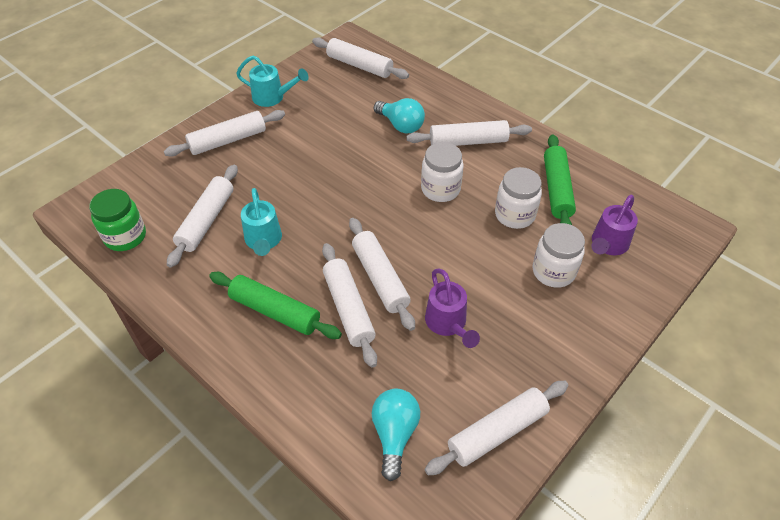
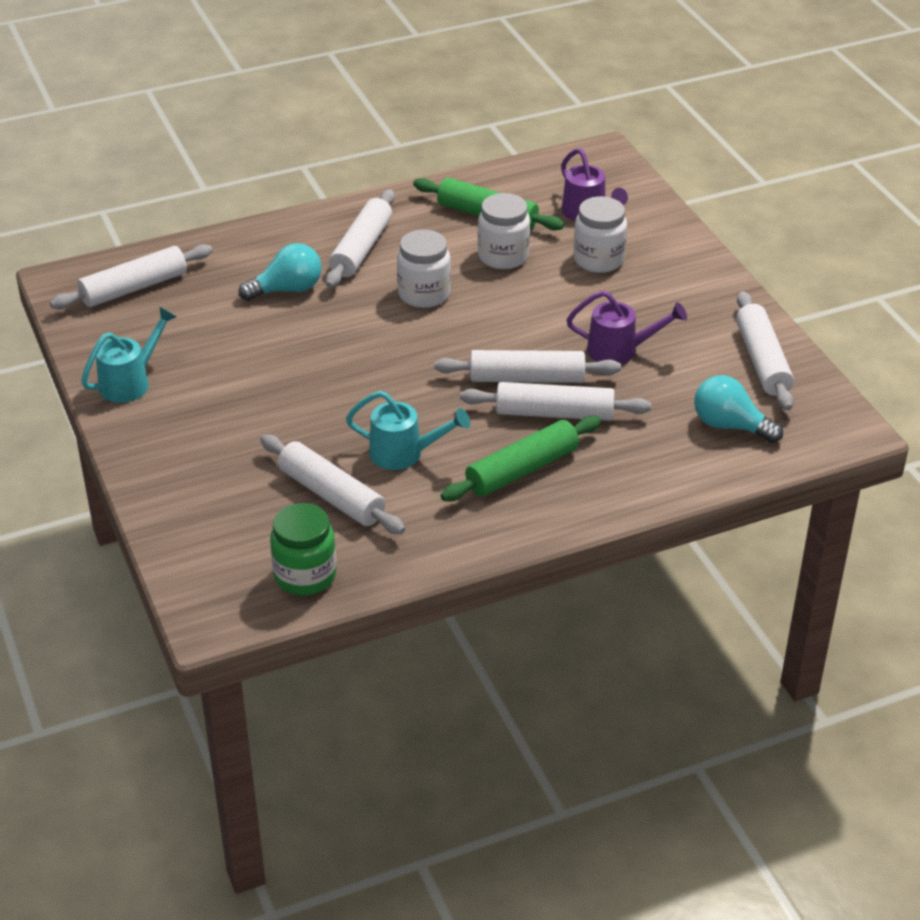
camera: 65 degrees left, 10 degrees down
white rolling pin [164,110,285,156] -> none

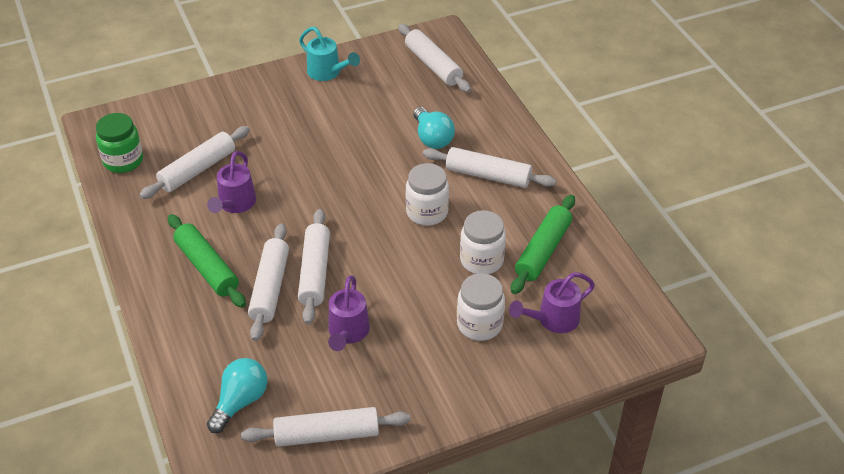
camera: 90 degrees right, 5 degrees up
turquoise watering can [346,391,471,470] -> purple watering can [207,151,256,213]

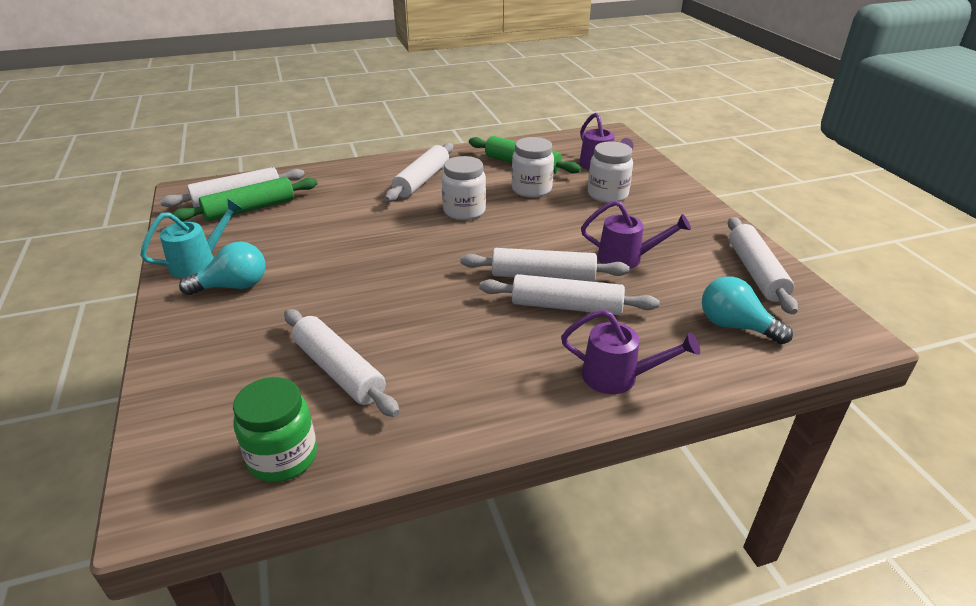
camera: 85 degrees left, 10 degrees down
green rolling pin [168,214,246,308] -> green rolling pin moved to [172,177,318,221]
purple watering can [207,151,256,213] -> purple watering can moved to [561,309,700,394]
turquoise light bulb [413,107,455,149] -> turquoise light bulb moved to [179,242,265,295]

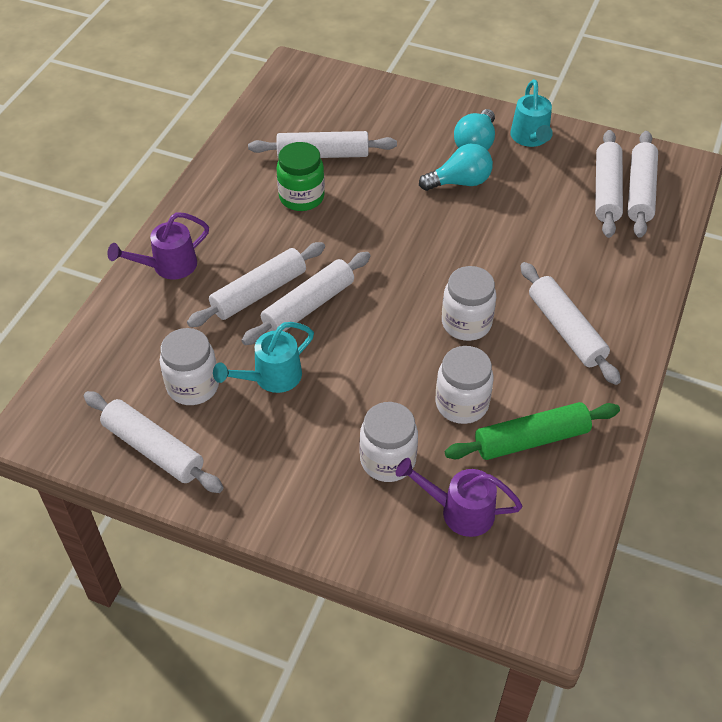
camera: 130 degrees right, 15 degrees up
green rolling pin [172,177,318,221] -> white rolling pin [595,130,623,238]
green jar [233,377,317,482] -> green jar moved to [276,142,325,211]
purple watering can [581,200,691,269] -> turquoise watering can [213,322,314,393]
turquoise light bulb [702,276,793,344] -> turquoise light bulb moved to [419,143,493,191]
none -> white jar [160,328,219,405]

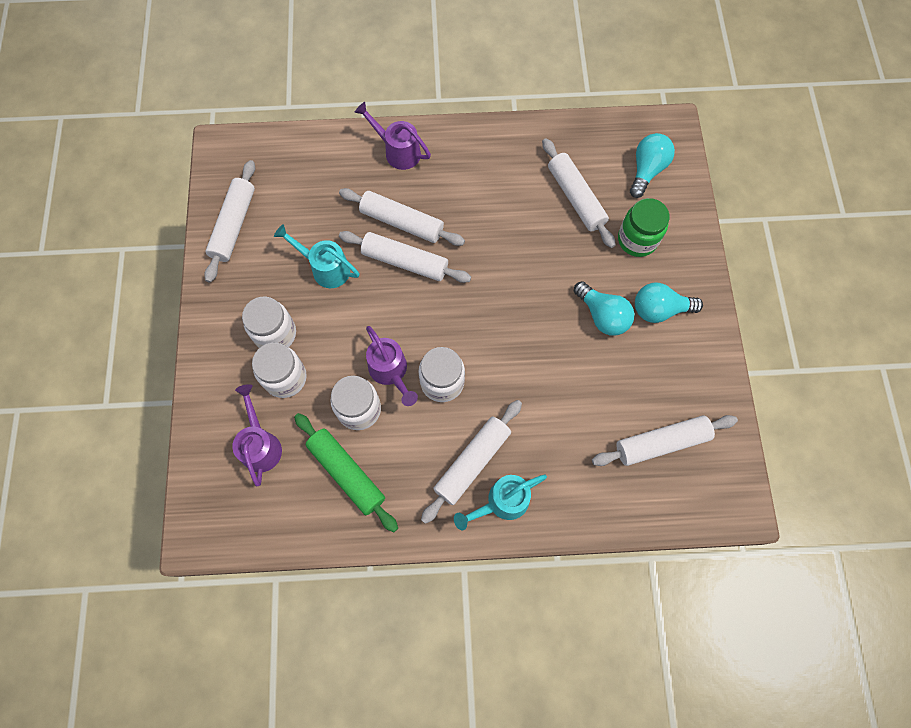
camera: 65 degrees right, 20 degrees up
white jar [160,328,219,405] -> white jar moved to [242,297,296,348]
green jar [276,142,325,211] -> green jar moved to [618,198,670,257]
turquoise watering can [510,79,553,147] -> turquoise watering can moved to [454,474,547,530]
white rolling pin [627,131,658,238] -> none
none -> purple watering can [366,326,418,406]
none -> turquoise light bulb [630,133,675,198]

